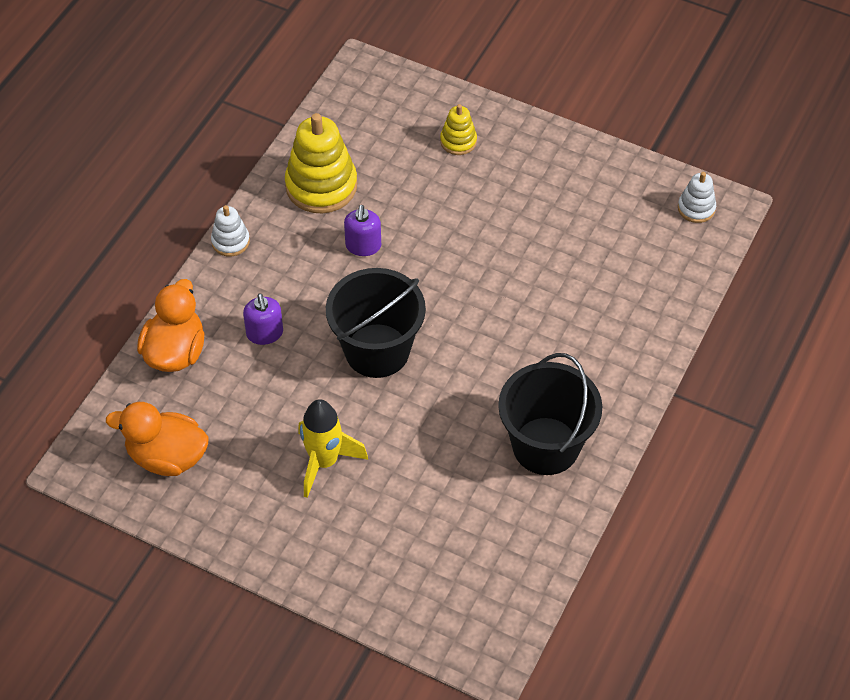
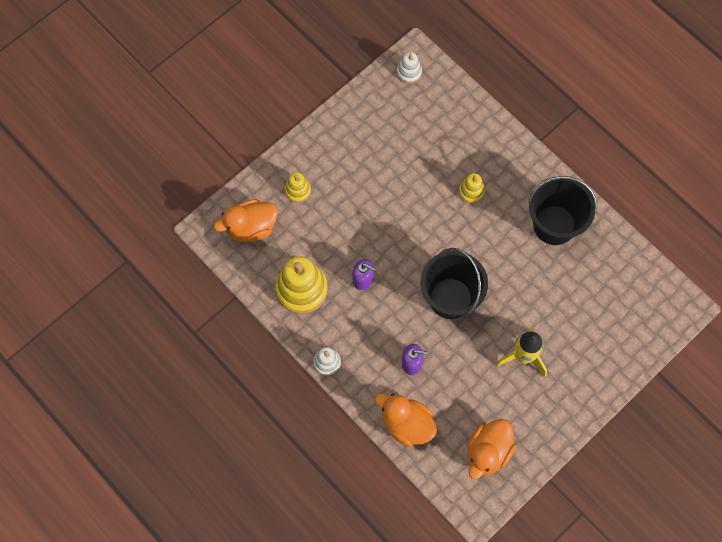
camera: 70 degrees left, 15 degrees up
none -> orange duck [214,199,278,242]
none -> yellow stacking toy [459,173,485,204]

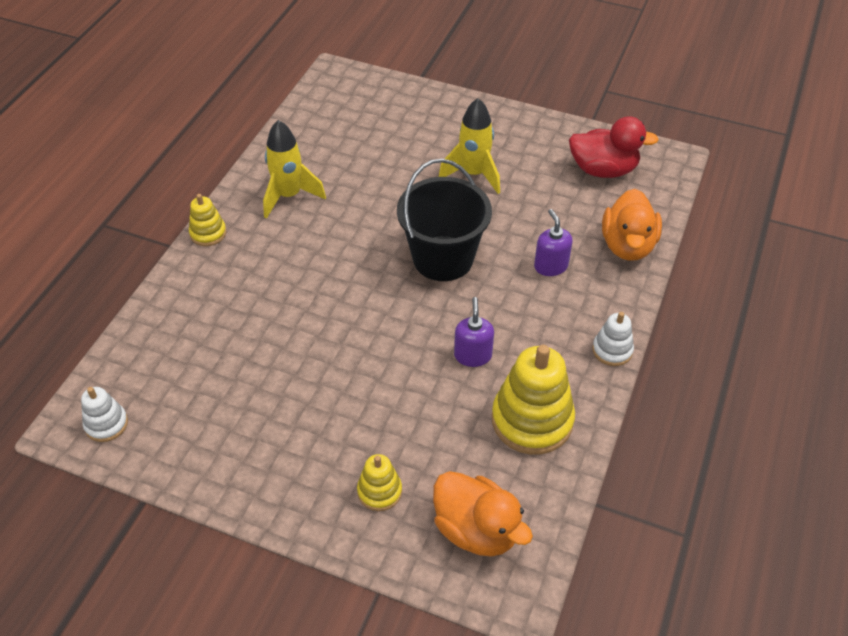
camera: 115 degrees left, 20 degrees down
yellow stacking toy [459,173,485,204] -> yellow stacking toy moved to [189,194,226,246]
orange duck [467,419,516,479] -> red duck [569,116,659,178]
black bucket [528,176,597,245] -> yellow rocket [263,120,326,219]

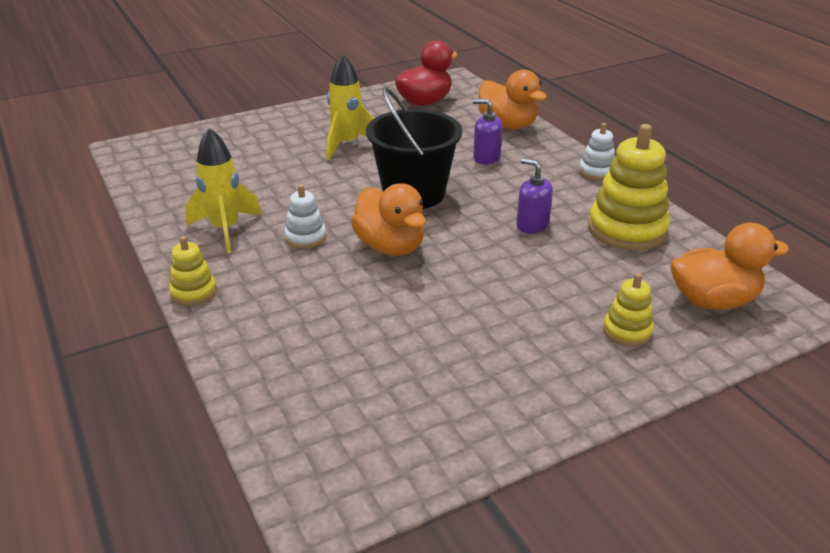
camera: 50 degrees left, 15 degrees down
white stacking toy [81,387,128,442] -> white stacking toy moved to [284,184,326,249]
none -> orange duck [351,183,426,256]

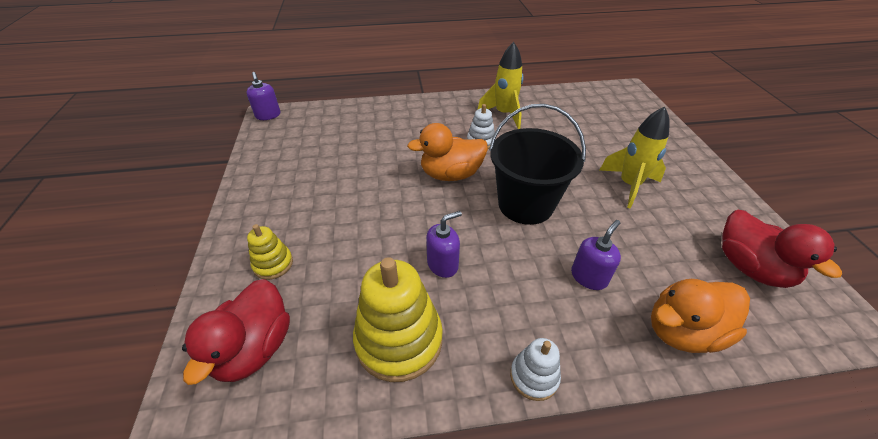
camera: 110 degrees right, 10 degrees up
yellow stacking toy [169,236,217,306] -> none
orange duck [670,223,789,310] -> red duck [182,279,290,385]
none -> purple soap dispenser [246,72,280,120]

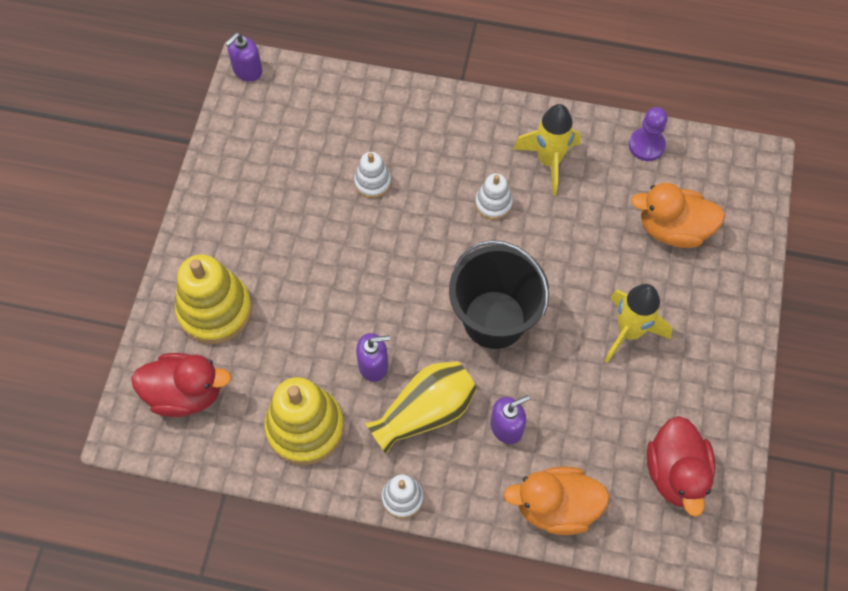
camera: 20 degrees right, 20 degrees up
red duck [182,279,290,385] -> red duck turned 120 degrees counterclockwise [131,353,232,417]
purple soap dispenser [246,72,280,120] -> purple soap dispenser turned 45 degrees clockwise [225,33,263,82]
yellow stacking toy [247,224,293,280] -> yellow stacking toy [175,254,252,344], size x1.92
orange duck [407,123,488,181] -> orange duck moved to [631,183,725,248]
none -> white stacking toy [354,152,391,198]
none -> yellow vase [365,361,477,454]
none -> purple pawn [629,107,668,161]

